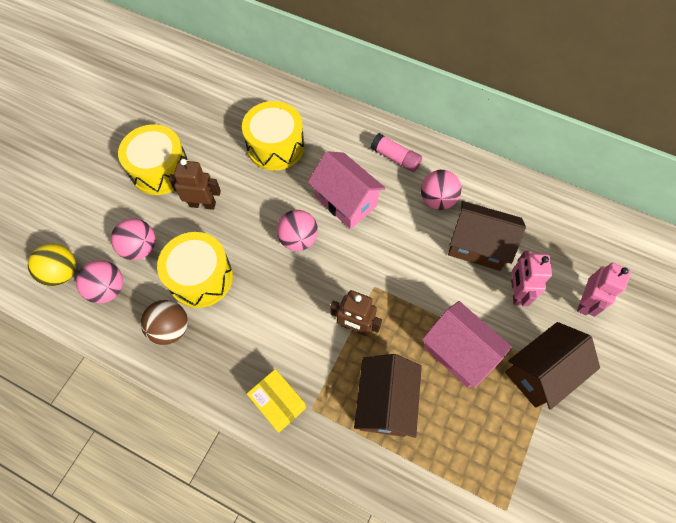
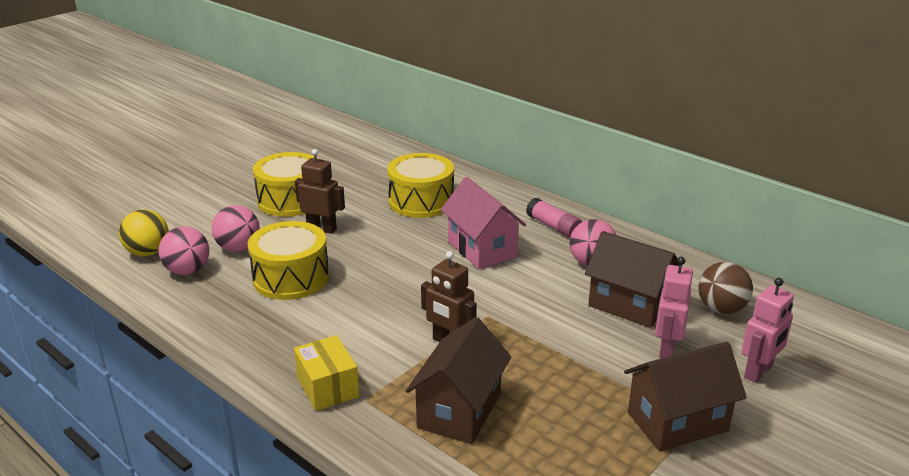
camera: 15 degrees right, 35 degrees down
brown ball [141,300,188,345] -> brown ball moved to [699,262,753,314]
pink ball [276,210,318,251] -> none
pink house [422,301,512,388] -> none

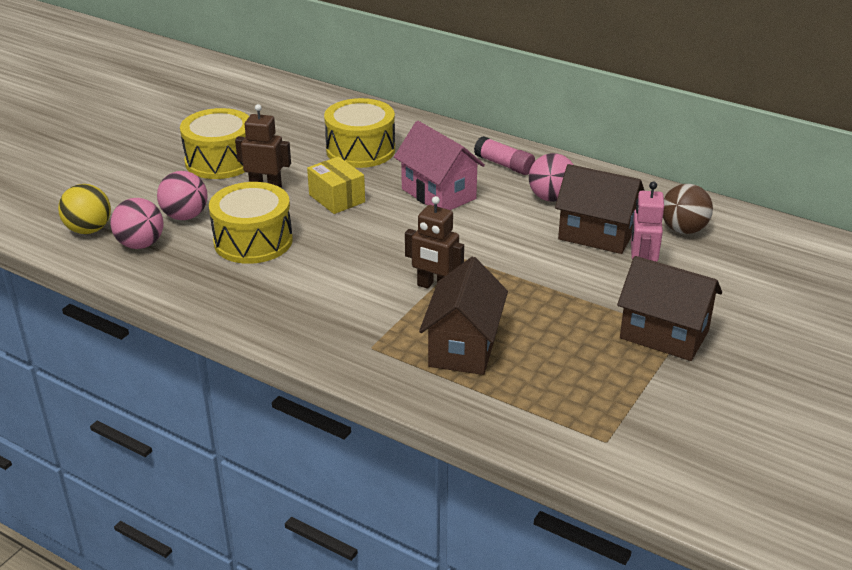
camera: 10 degrees left, 5 degrees up
yellow box [294,335,359,411] -> yellow box moved to [307,156,365,214]
brown house [624,342,747,452] -> brown house turned 60 degrees clockwise [617,256,722,361]
pink robot [741,278,794,383] -> none

